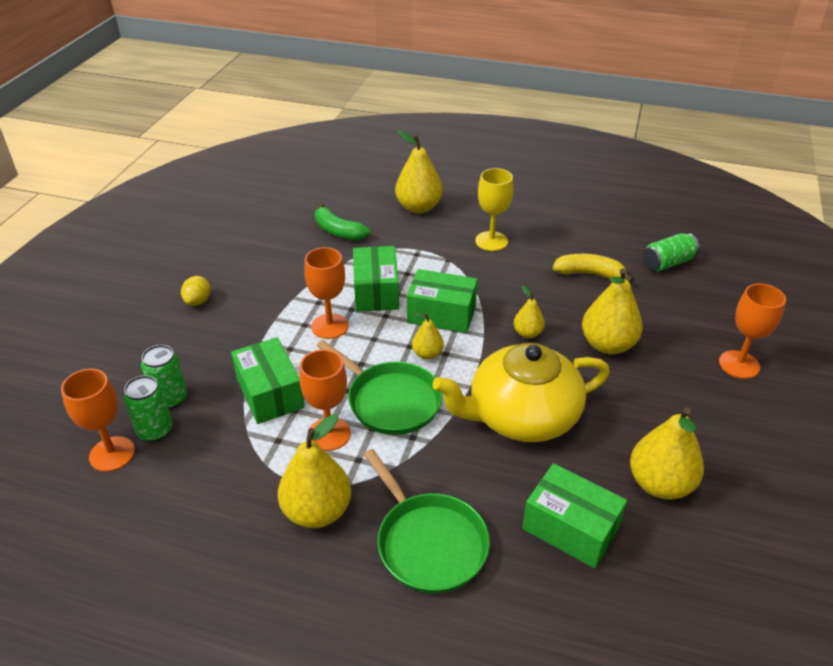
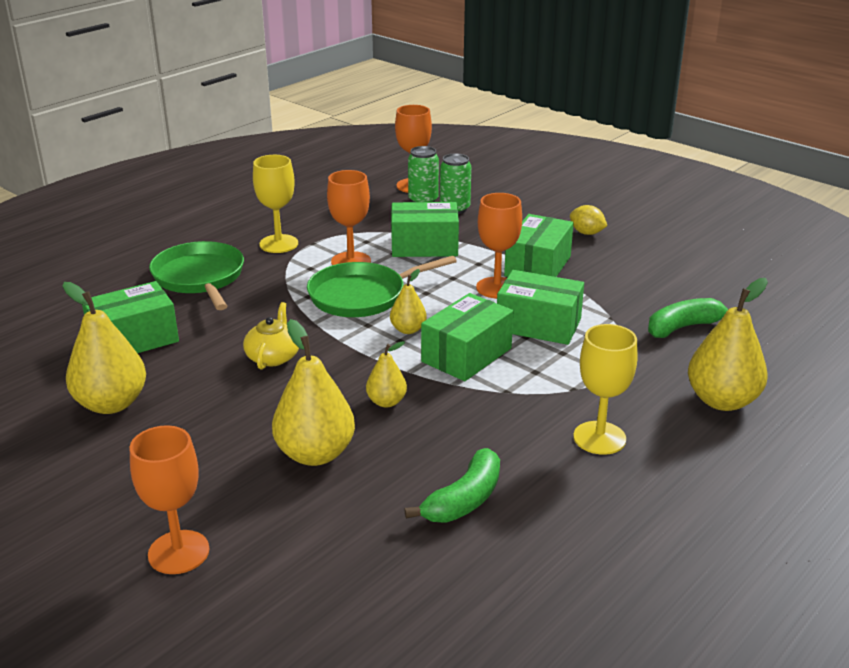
camera: 115 degrees right, 10 degrees down
yellow pear [278,414,351,528] -> yellow goblet [253,155,298,253]
green pan [363,449,490,593] -> green pan turned 75 degrees clockwise [149,241,244,310]
yellow teapot [433,343,610,442] -> yellow teapot [243,302,299,370], size x0.45
yellow banana [553,254,634,283] -> green banana [404,448,500,523]
green can [643,233,699,271] -> none
none -> green box [504,214,573,277]

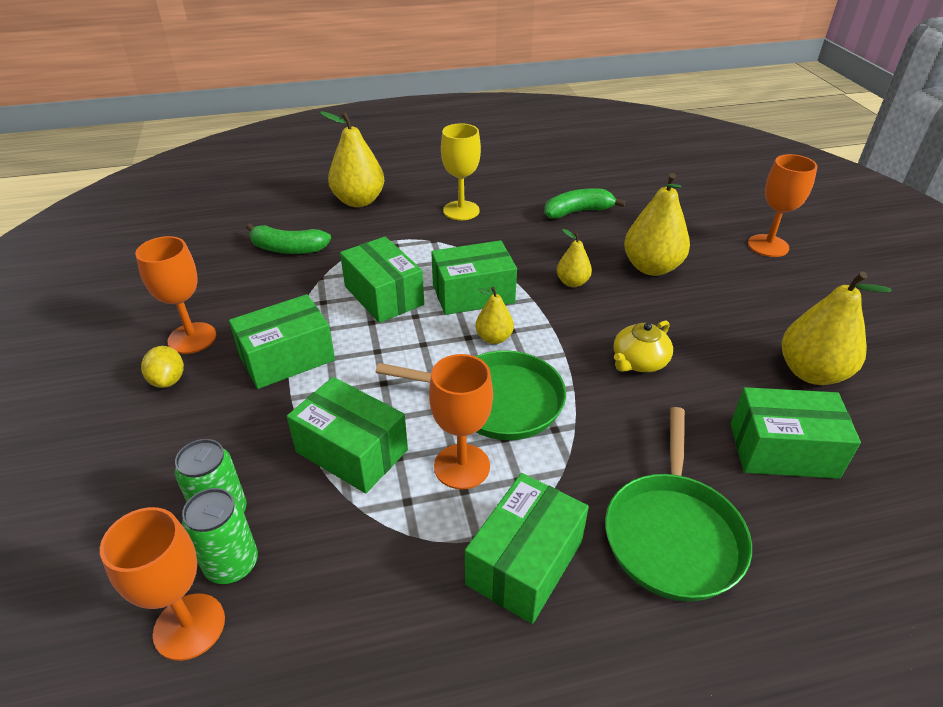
camera: 145 degrees left, 10 degrees up
yellow goblet [253,155,298,253] -> green box [465,473,589,624]
orange goblet [476,193,522,298] -> orange goblet moved to [135,236,216,354]

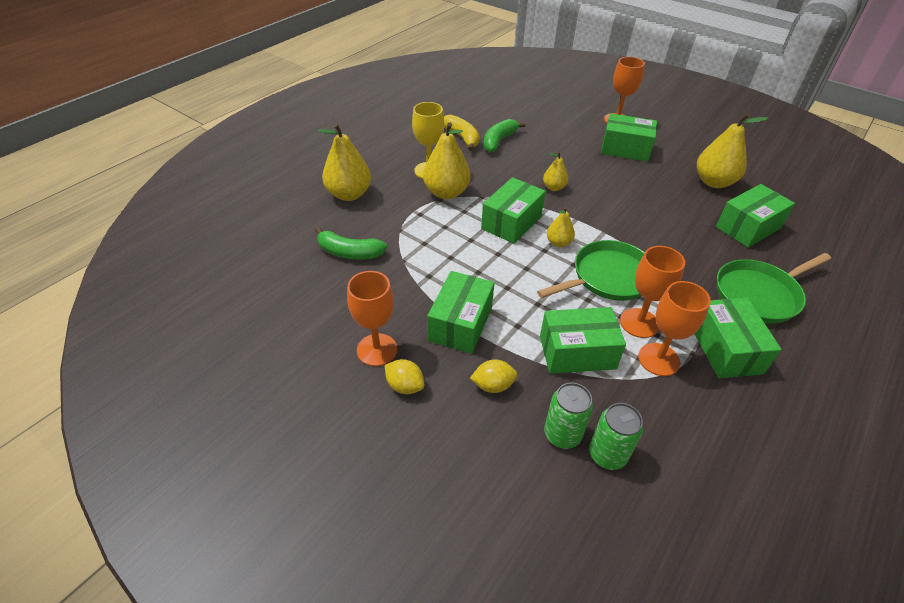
camera: 40 degrees left, 5 degrees up
orange goblet [100,507,225,661] -> orange goblet moved to [638,281,711,376]
green banana [246,223,331,254] -> green banana turned 45 degrees clockwise [315,227,387,260]
green box [340,237,424,323] -> green box moved to [601,113,657,162]
green pan [605,407,752,601] -> green pan turned 90 degrees clockwise [717,253,831,324]
yellow teapot [614,320,673,372] -> none
yellow pear [624,173,690,276] -> yellow pear moved to [423,123,470,199]
none -> yellow banana [444,115,480,151]
none -> yellow lemon [470,359,518,393]

